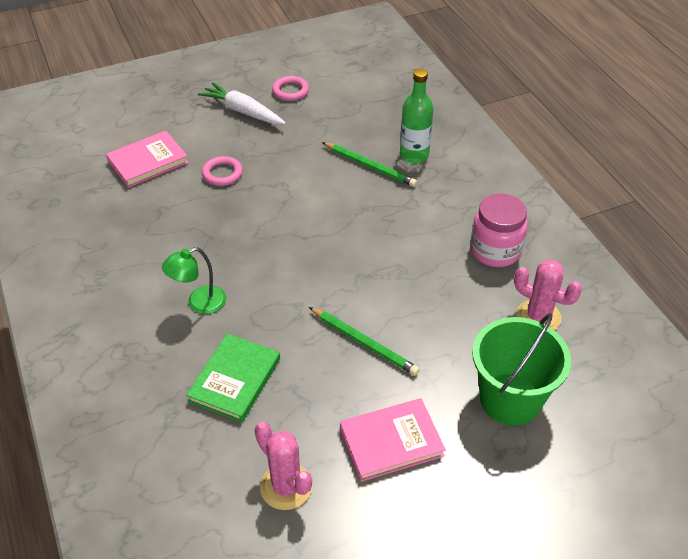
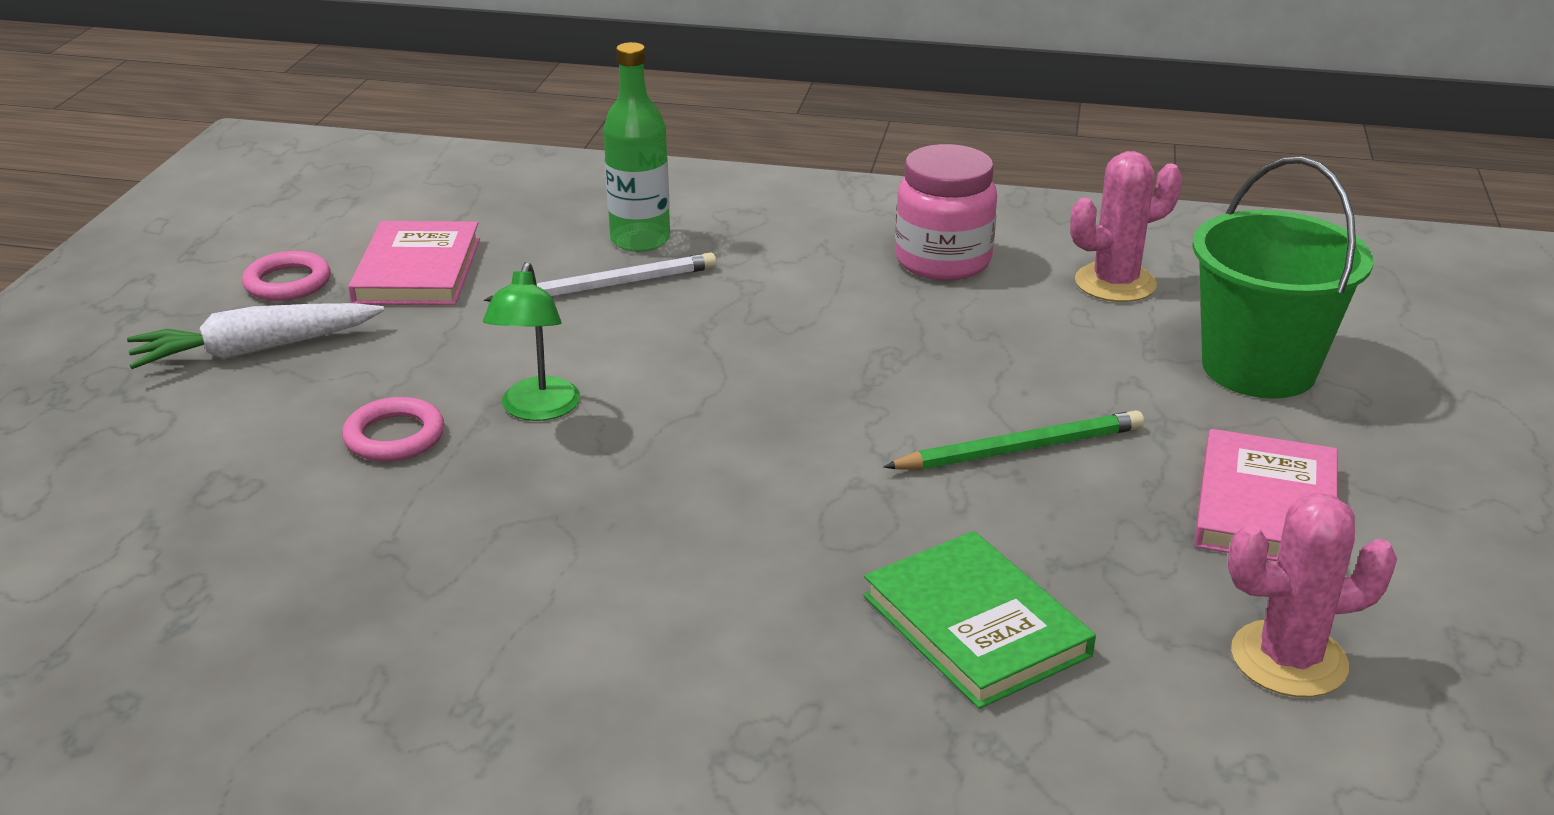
camera: 55 degrees left, 15 degrees down
pink book [106,131,189,188] -> pink book moved to [348,221,480,305]
green lamp [162,247,226,314] -> green lamp moved to [483,262,580,421]
green pencil [322,142,417,187] -> white pencil [484,252,717,302]

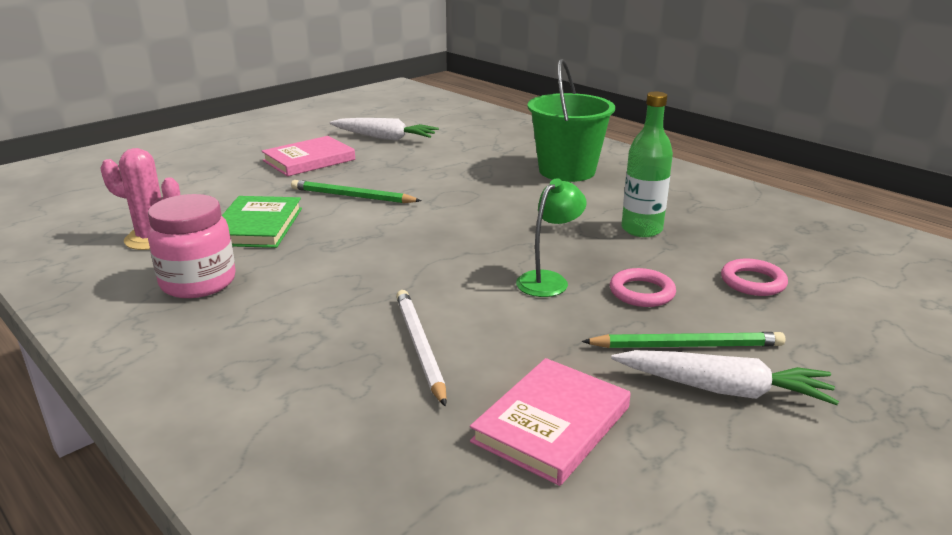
camera: 145 degrees left, 5 degrees down
pink ring [242,251,331,301] -> pink ring moved to [721,259,788,296]
white pencil [484,252,717,302] -> white pencil turned 60 degrees clockwise [396,290,447,407]
green bottle [603,42,670,252] -> green bottle moved to [621,92,673,237]
green book [863,531,1096,709] -> green book moved to [222,196,302,248]
green bucket [1192,157,1373,399] -> green bucket moved to [528,59,615,182]
pink cactus [1228,493,1397,697] -> white carrot [329,118,439,141]
none -> green pencil [581,332,786,348]

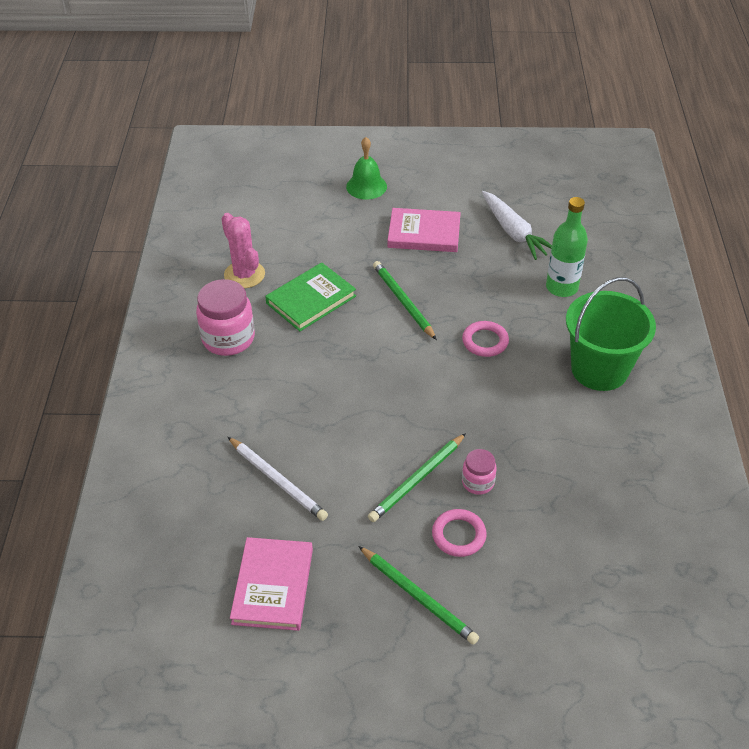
camera: 45 degrees right, 20 degrees up
white pencil [396,290,447,407] -> white pencil turned 105 degrees clockwise [228,437,328,521]
pink book [470,358,631,486] -> pink book turned 75 degrees counterclockwise [230,537,313,631]
green lamp [516,178,587,297] -> green pencil [368,433,466,522]
white carrot [611,350,839,405] -> none
green bottle [621,92,673,237] -> green bottle moved to [546,197,588,297]
pink ring [721,259,788,296] -> pink ring moved to [462,321,509,357]
none -> green bell [346,137,387,200]
none -> pink jar [462,449,497,495]

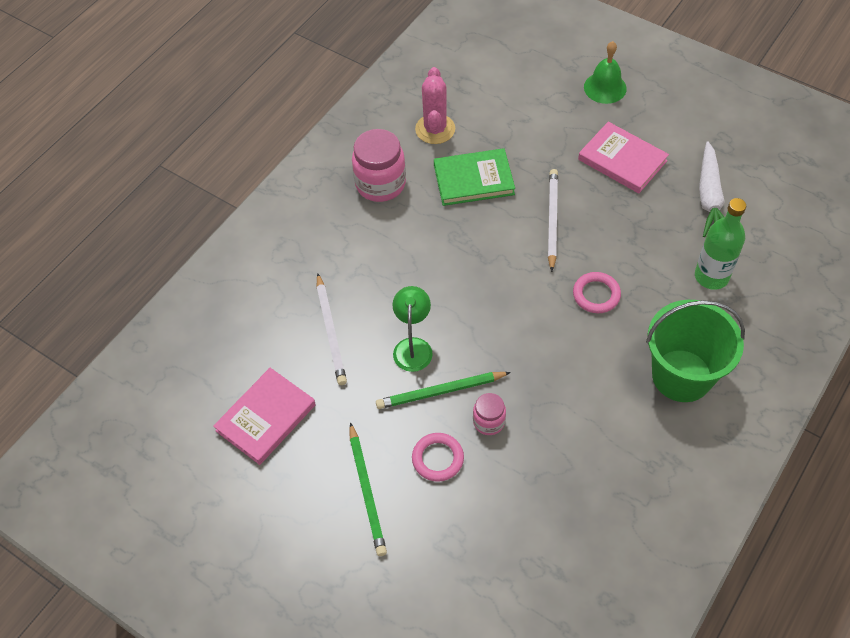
camera: 35 degrees right, 10 degrees up
green pencil [373,261,437,340] -> white pencil [548,169,558,272]
none -> green lamp [392,286,433,372]

